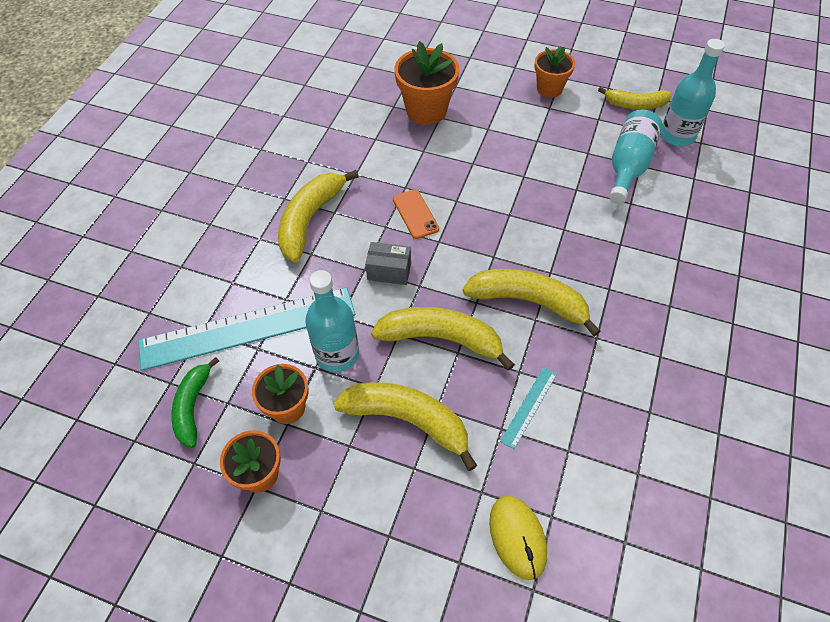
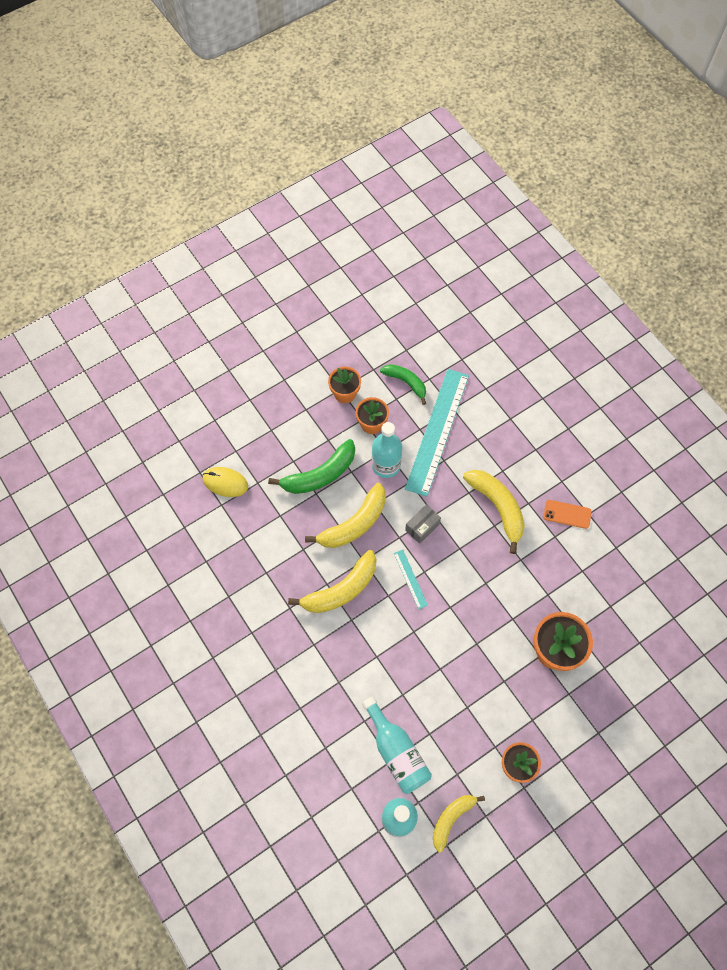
camera: 125 degrees right, 10 degrees up
yellow banana [334,382,477,471] -> green banana [268,439,355,494]
orange phone [393,189,439,239] -> orange phone moved to [543,500,592,529]
turquoise ruler [500,367,557,449] -> turquoise ruler moved to [394,550,428,609]

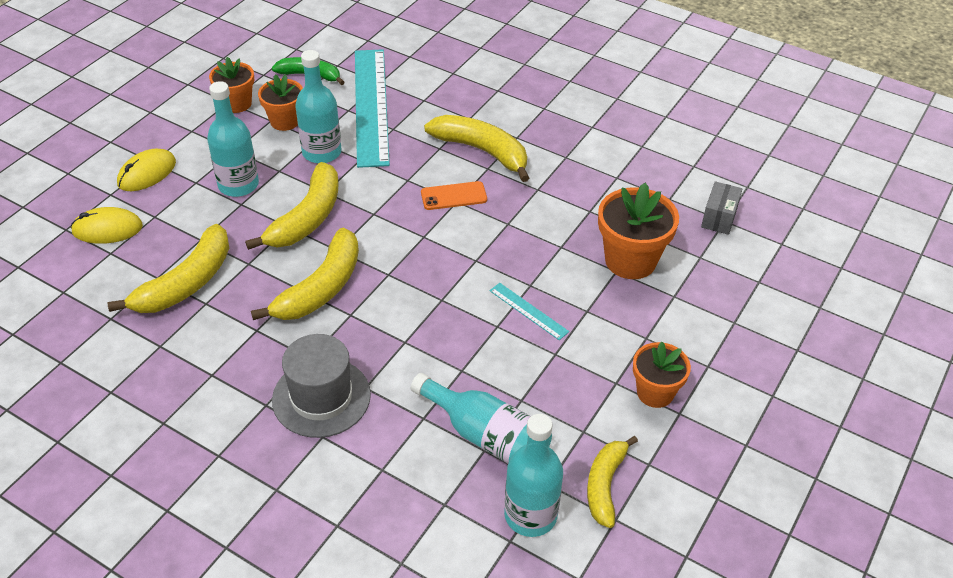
camera: 25 degrees left, 20 degrees down
green banana [268,439,355,494] -> turquoise bottle [207,81,259,197]
turquoise ruler [394,550,428,609] -> turquoise ruler moved to [490,283,569,340]
grey box [405,504,441,544] -> grey box moved to [701,181,742,235]
orange phone [543,500,592,529] -> orange phone moved to [421,181,487,210]
none -> yellow banana [108,224,229,313]
none -> yellow mouse [117,149,176,191]
none -> grey hat [272,334,371,438]

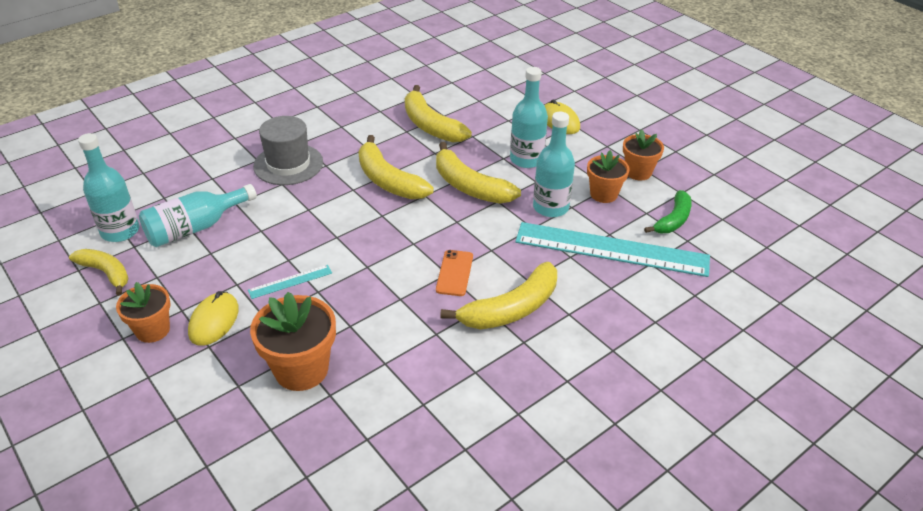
camera: 110 degrees right, 5 degrees down
yellow mouse [71,207,143,244] -> yellow mouse moved to [188,291,239,346]
grey box [701,181,742,235] -> none

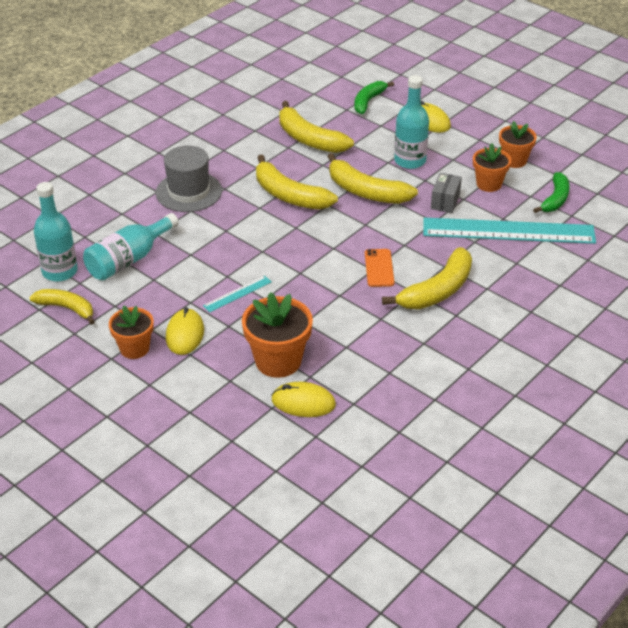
camera: 10 degrees left, 0 degrees up
turquoise bottle [533,112,575,217] -> grey box [431,173,462,213]
none -> yellow mouse [272,382,336,417]
none -> green banana [354,81,394,114]

